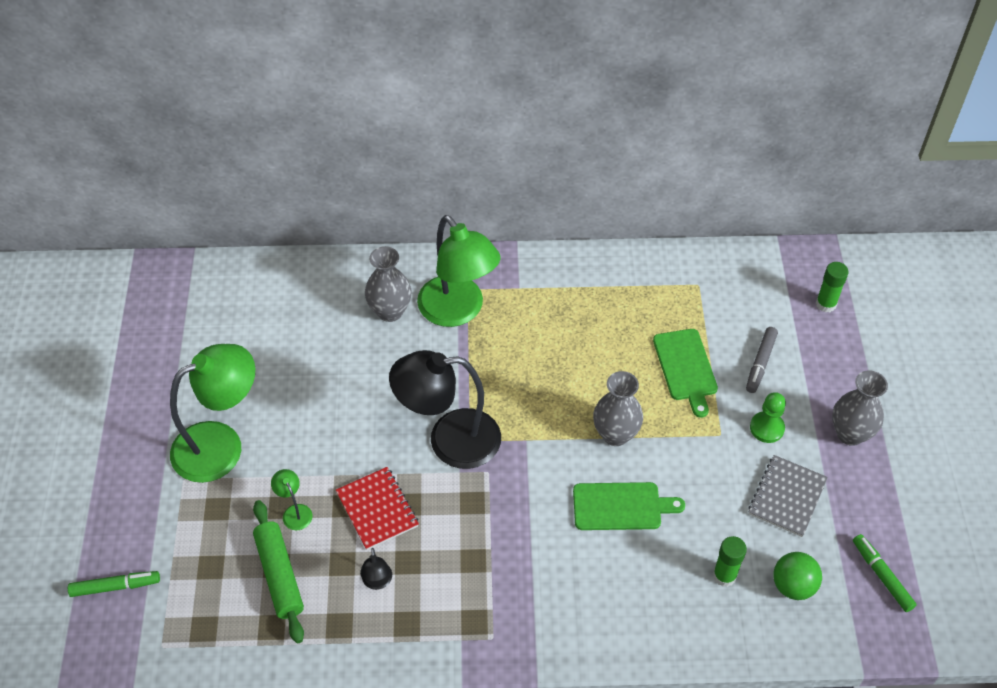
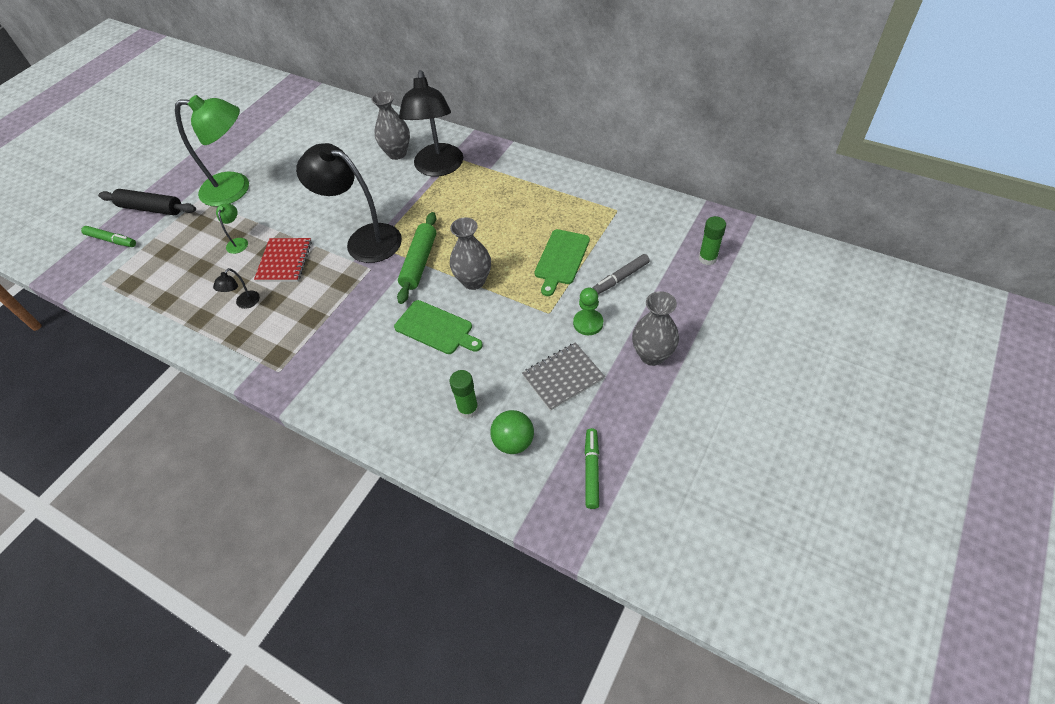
camera: 35 degrees right, 0 degrees up
green rolling pin [253,500,304,643] -> green rolling pin moved to [397,212,436,304]
green lamp [417,215,500,327] -> black lamp [399,70,463,176]
none -> black rolling pin [98,189,196,215]

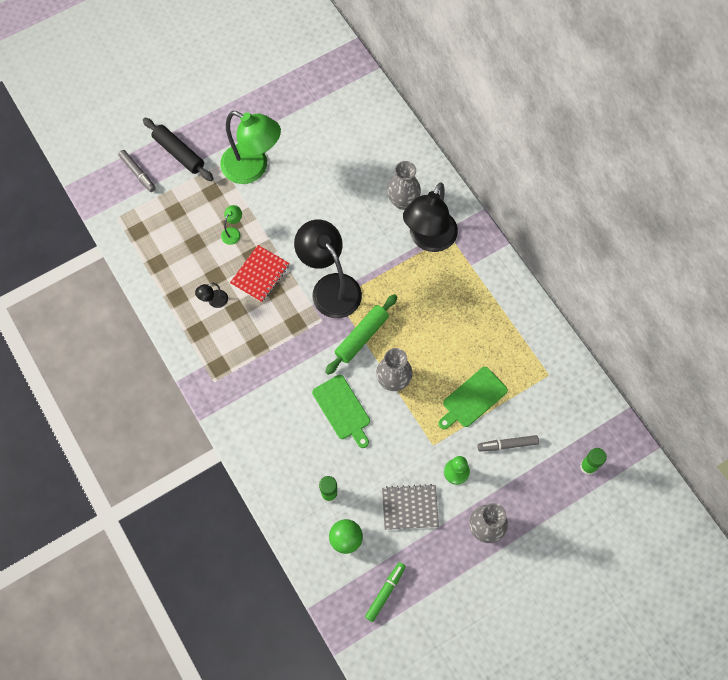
camera: 25 degrees right, 15 degrees up
green marker [81,226,136,247] -> grey marker [118,150,156,192]

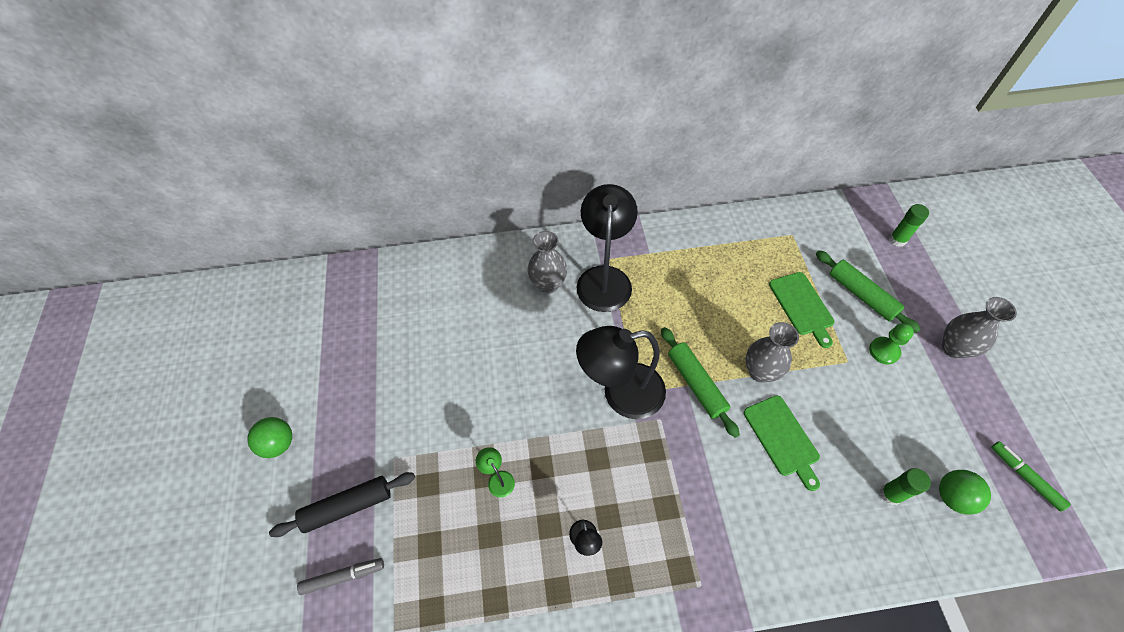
camera: 65 degrees left, 10 degrees down
green lamp [220,111,281,184] -> none
red notebook [230,245,290,302] -> none
green cutting board [312,375,370,448] -> green cutting board turned 75 degrees clockwise [744,395,820,491]
grey notebook [382,484,439,530] -> none
black lamp [403,183,458,252] -> black lamp turned 135 degrees counterclockwise [576,184,638,312]
grey marker [477,435,539,451] -> green rolling pin [816,250,921,333]
none -> green ball [247,417,292,458]

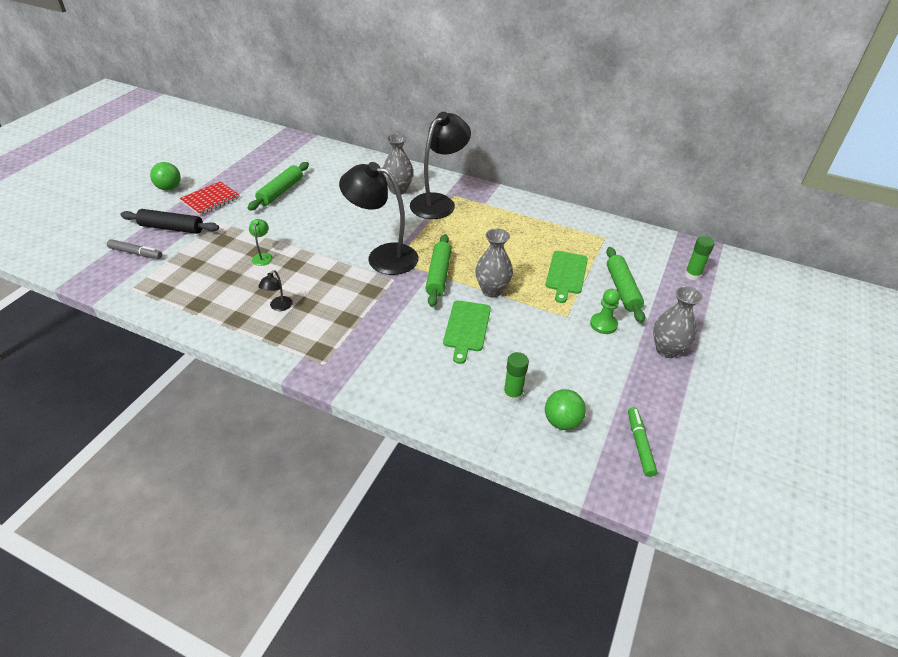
camera: 30 degrees right, 15 degrees down
none -> red notebook [180,181,240,215]
none -> green rolling pin [248,162,309,210]

